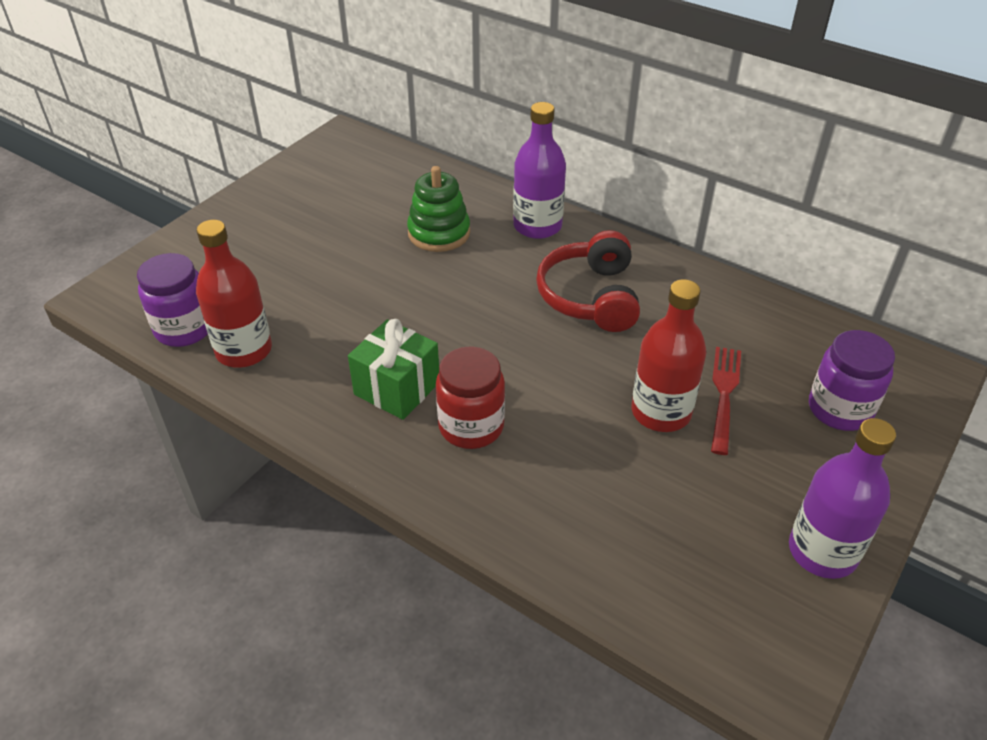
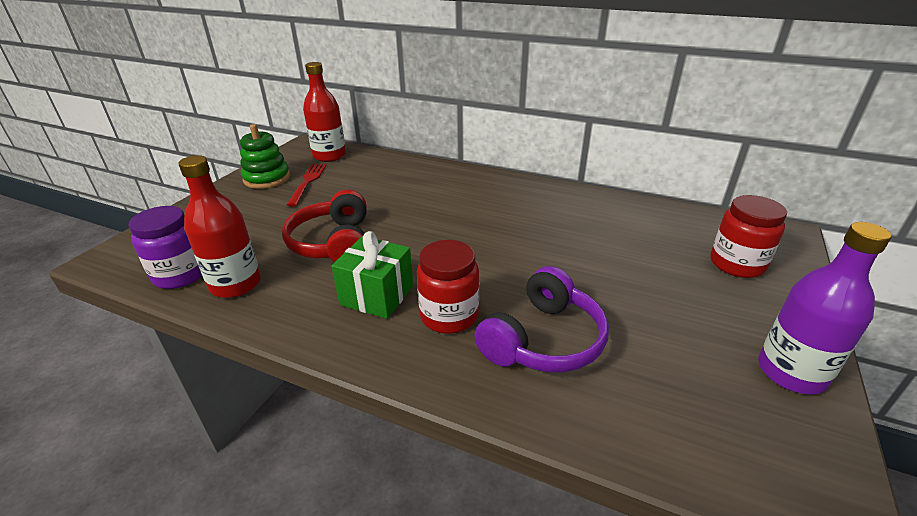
camera: 10 degrees left, 10 degrees down
green stacking toy [407,166,470,252] -> green stacking toy moved to [240,124,290,189]
purple bottle [513,102,566,239] -> none
red headphones [536,230,640,332] -> red headphones moved to [282,189,367,262]
red bottle [632,279,706,432] -> red bottle moved to [303,62,346,162]
red fork [711,347,741,455] -> red fork moved to [287,164,327,207]
purple jar [809,330,895,431] -> red jar [710,195,787,278]
none -> purple headphones [474,266,609,372]

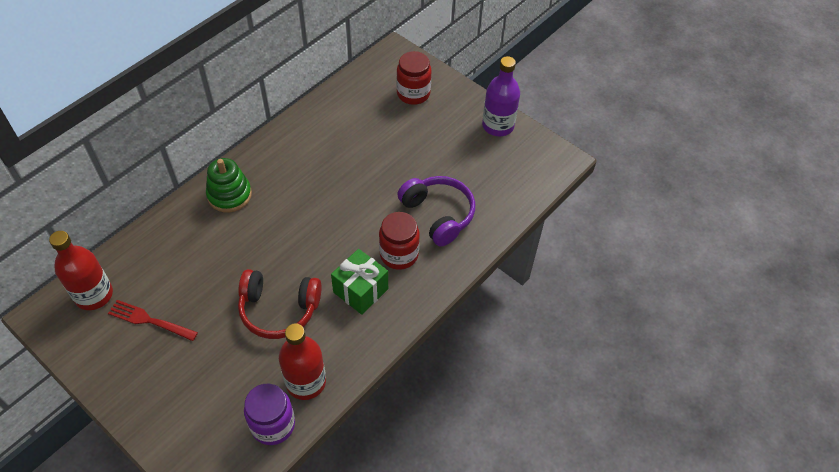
camera: 75 degrees left, 20 degrees up
green stacking toy [240,124,290,189] -> green stacking toy moved to [206,158,252,213]

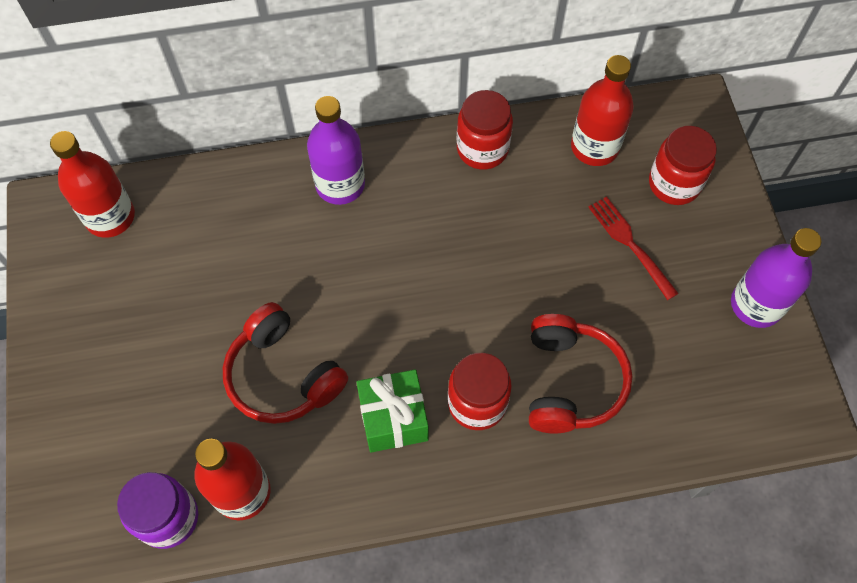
camera: 40 degrees right, 10 degrees up
red fork [108,300,198,341] -> red fork moved to [588,196,679,300]
green stacking toy [206,158,252,213] -> purple bottle [307,96,365,205]
purple headphones [397,176,475,247] -> red headphones [529,314,633,434]
none -> red jar [457,90,513,170]
none -> red bottle [571,55,634,166]

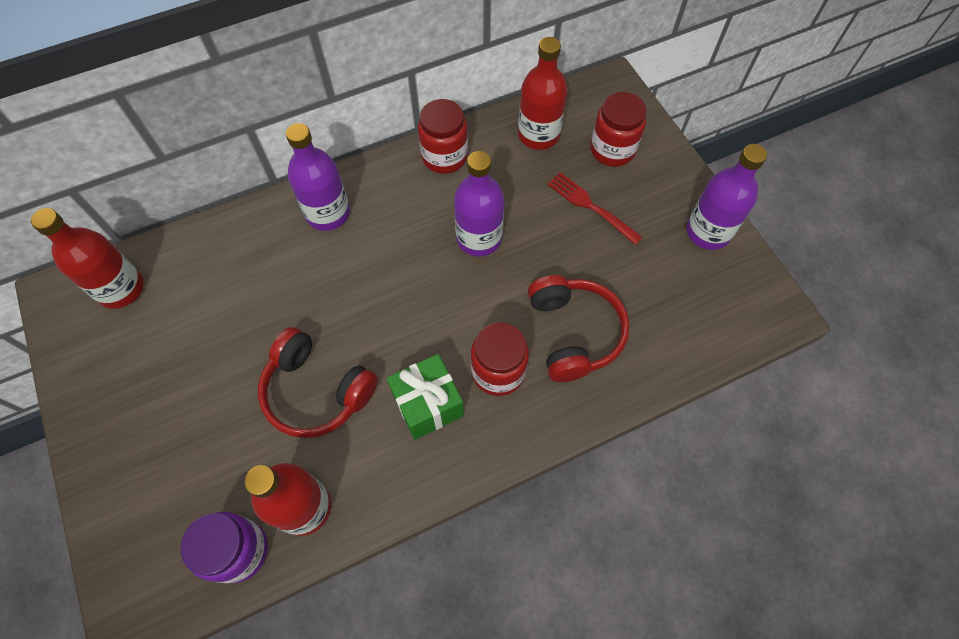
camera: 15 degrees left, 0 degrees up
none -> purple bottle [454,151,504,256]

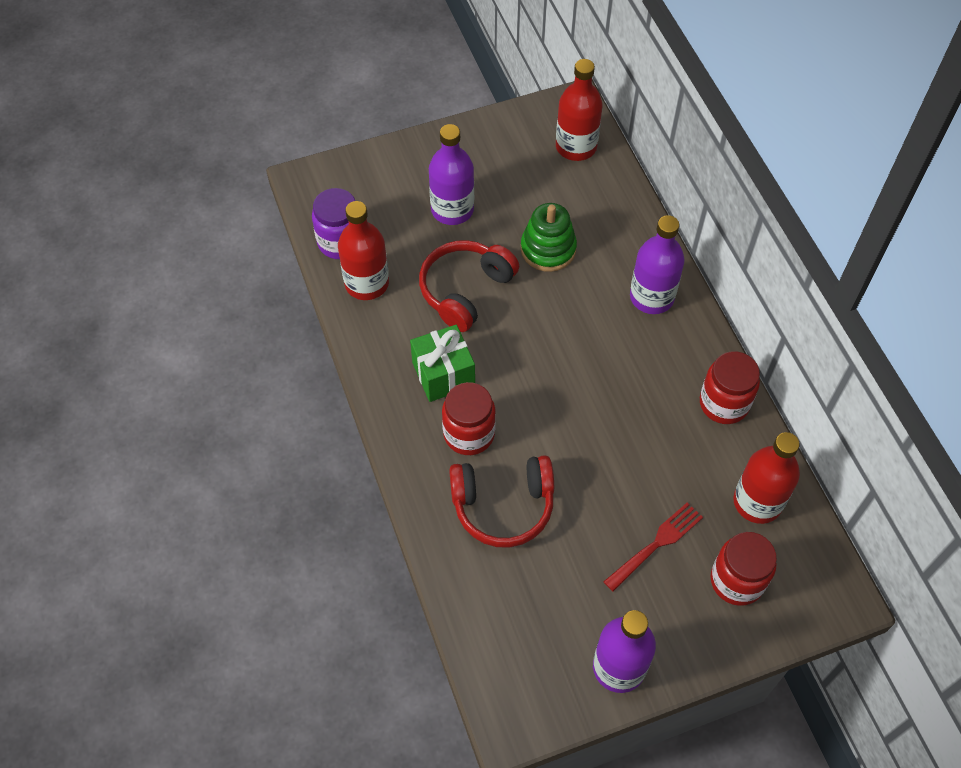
camera: 95 degrees right, 5 degrees down
purple bottle [454,151,504,256] -> purple bottle moved to [429,124,474,225]
none -> green stacking toy [521,203,577,272]

